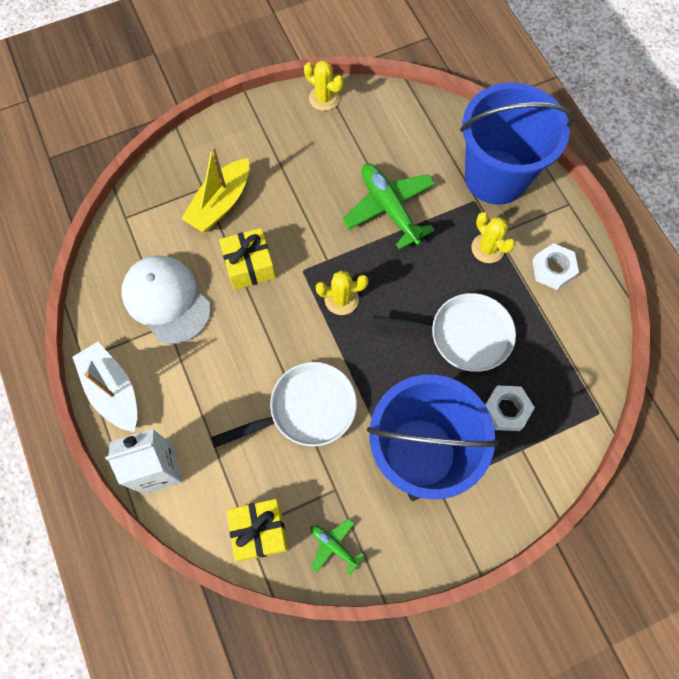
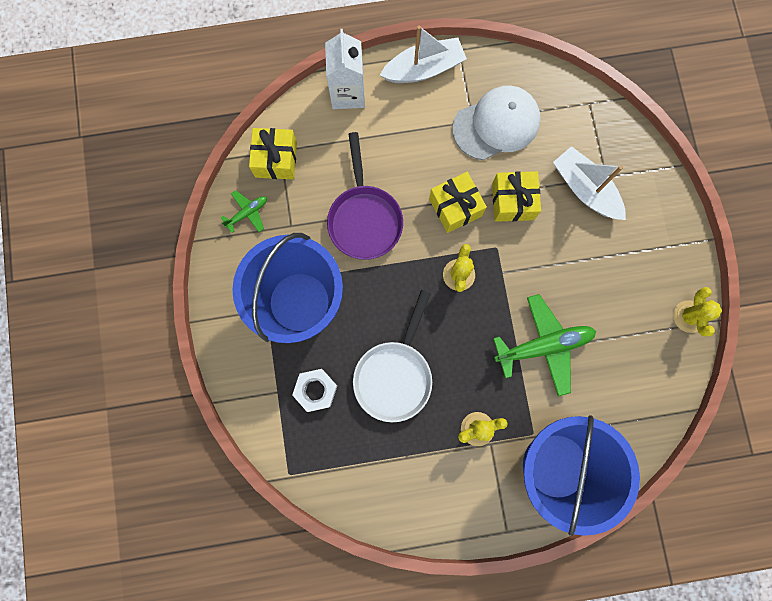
camera: 105 degrees right, 10 degrees up
yellow boat [181,146,250,232] -> white boat [553,146,626,220]
white pan [211,362,357,448] -> purple pan [327,132,403,260]
yellow cactus [304,60,343,111] -> yellow cactus turned 45 degrees counterclockwise [673,287,722,336]
white nut [532,243,579,290] -> none
none -> yellow gift [429,172,487,233]

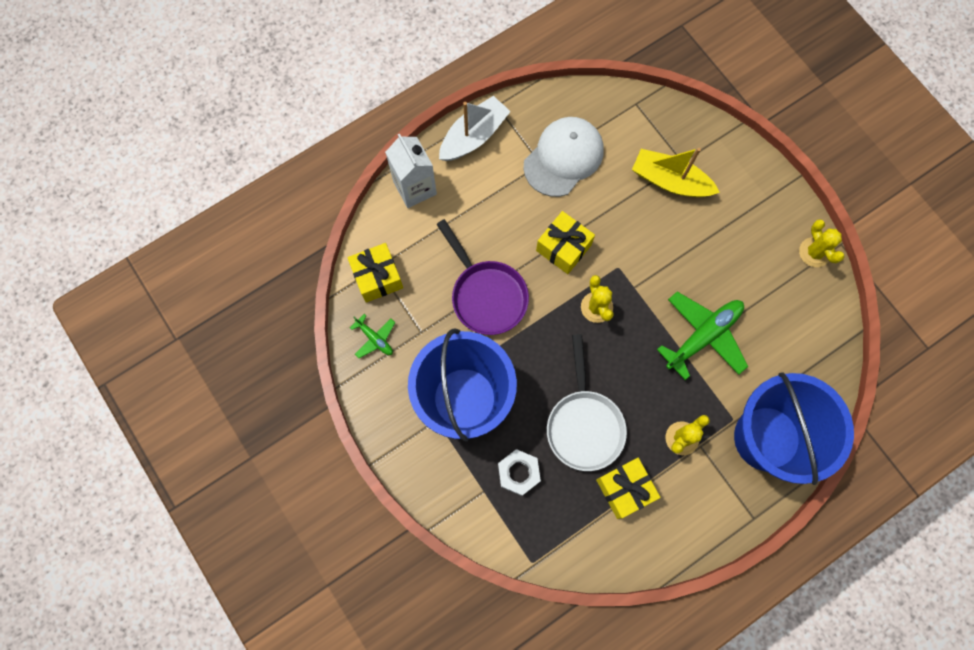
camera: 25 degrees left, 5 degrees down
green plane [221,190,267,233] -> green plane turned 105 degrees clockwise [350,314,395,358]
yellow gift [492,171,541,222] -> yellow gift moved to [596,458,661,519]
white boat [553,146,626,220] -> yellow boat [632,148,720,197]

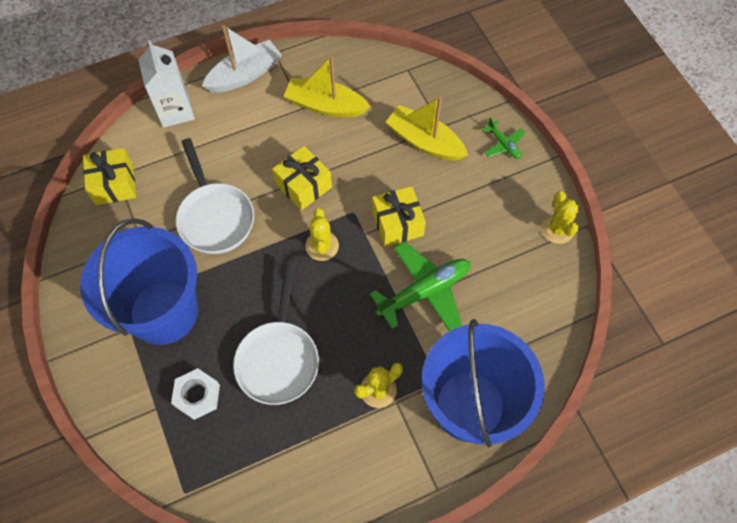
camera: 10 degrees right, 10 degrees down
green plane [350,314,395,358] -> green plane moved to [482,118,525,159]
purple pan [437,219,529,335] -> white pan [176,138,254,254]
white cap [523,117,603,197] -> yellow boat [284,55,371,117]
yellow gift [596,458,661,519] -> yellow gift moved to [372,186,426,247]

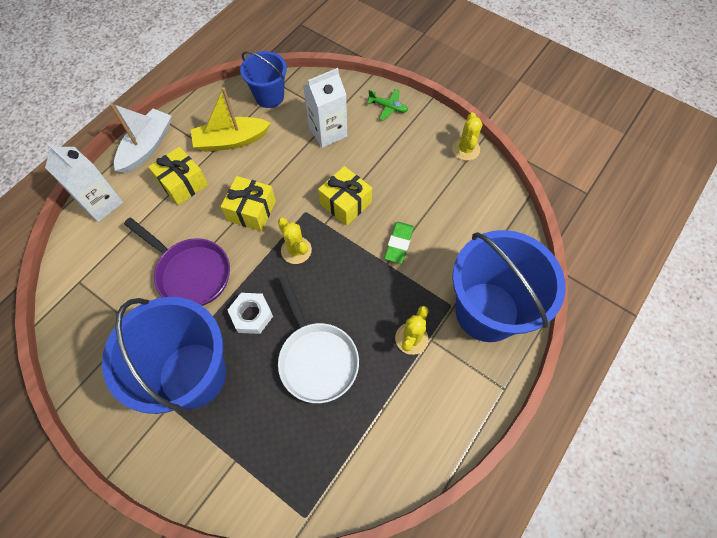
camera: 30 degrees left, 0 degrees up
yellow gift [83,148,136,205] -> yellow gift moved to [148,147,208,205]
white nut [171,368,220,420] -> white nut moved to [228,293,273,334]
white pan [176,138,254,254] -> purple pan [124,218,230,306]
green plane [370,242,470,332] -> green eraser [384,222,414,264]
yellow boat [386,96,468,161] -> white carton [303,68,347,148]
yellow cactus [541,191,579,244] -> yellow cactus turned 45 degrees clockwise [452,113,482,161]
none -> blue bucket [240,51,287,108]

